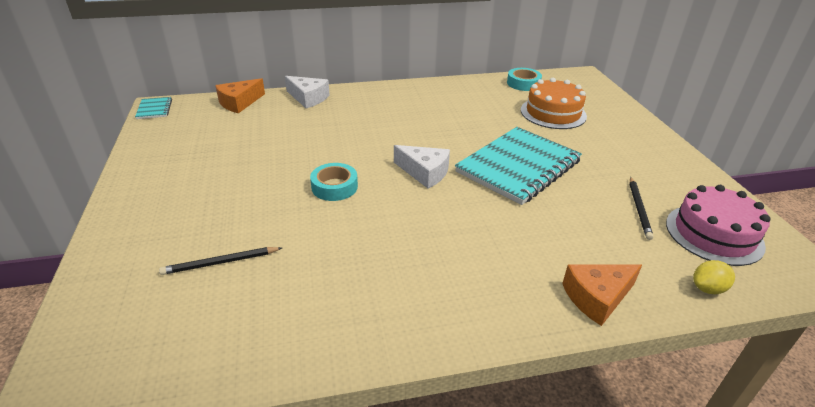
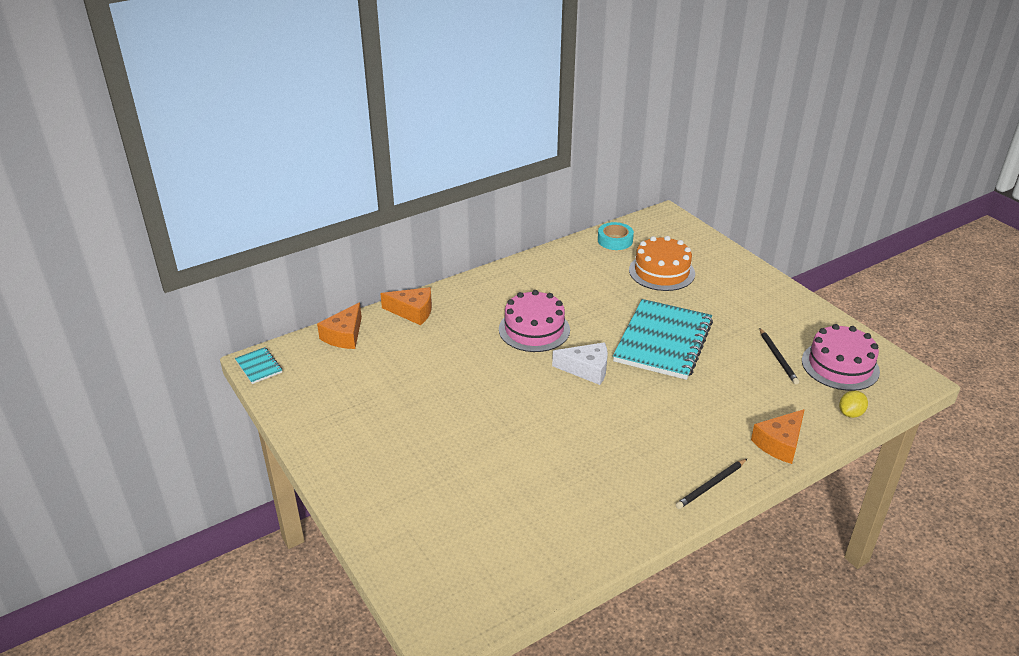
camera: 20 degrees left, 0 degrees up
black pencil [159,247,282,275] -> black pencil moved to [676,459,747,509]
white cheese [285,76,330,108] -> orange cheese [380,287,432,325]
turquoise tape [310,163,358,201] -> none
none -> pink cake [499,290,570,352]

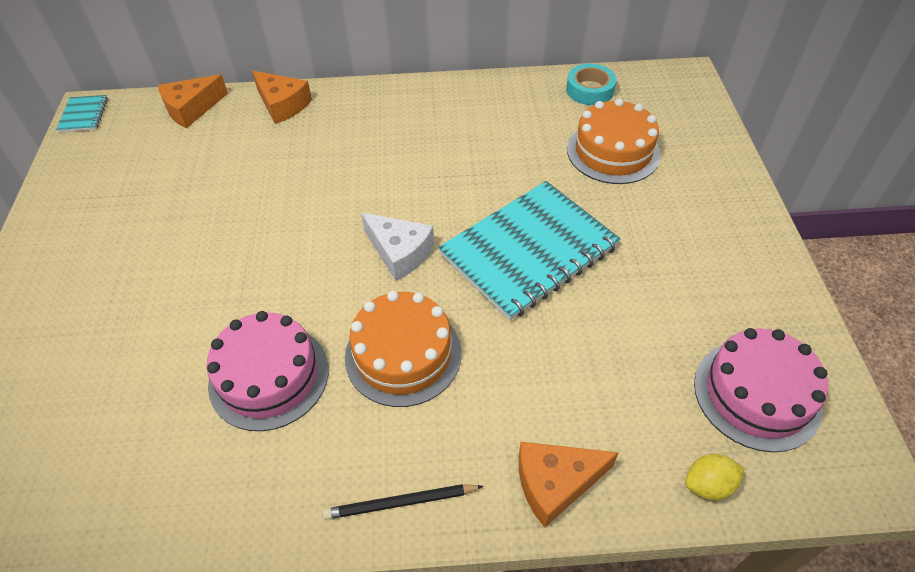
camera: 30 degrees right, 15 degrees up
pink cake [499,290,570,352] -> pink cake moved to [207,311,329,431]
black pencil [759,328,799,384] -> none
none -> orange cake [345,291,461,407]

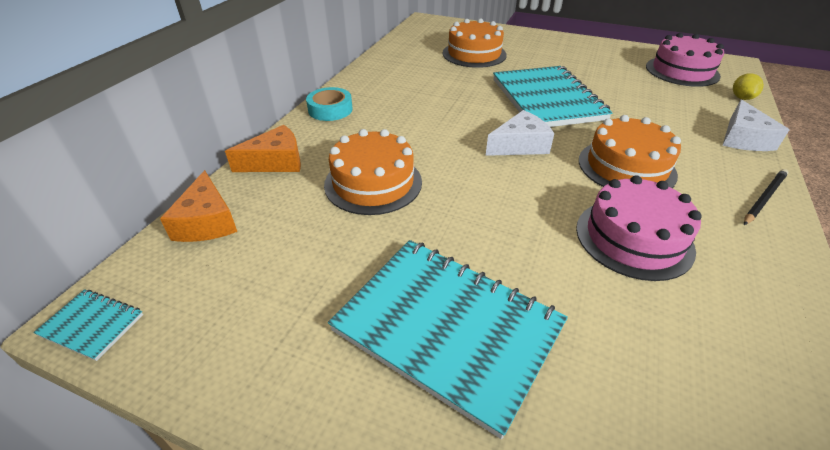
camera: 65 degrees left, 10 degrees down
black pencil [323,484,484,520] -> black pencil turned 150 degrees counterclockwise [744,169,789,225]
orange cheese [519,442,619,528] -> white cheese [723,99,789,151]
turquoise tape [566,64,617,105] -> turquoise tape moved to [306,87,353,121]
none -> orange cake [324,129,422,215]
none -> turquoise notebook [328,240,568,439]

